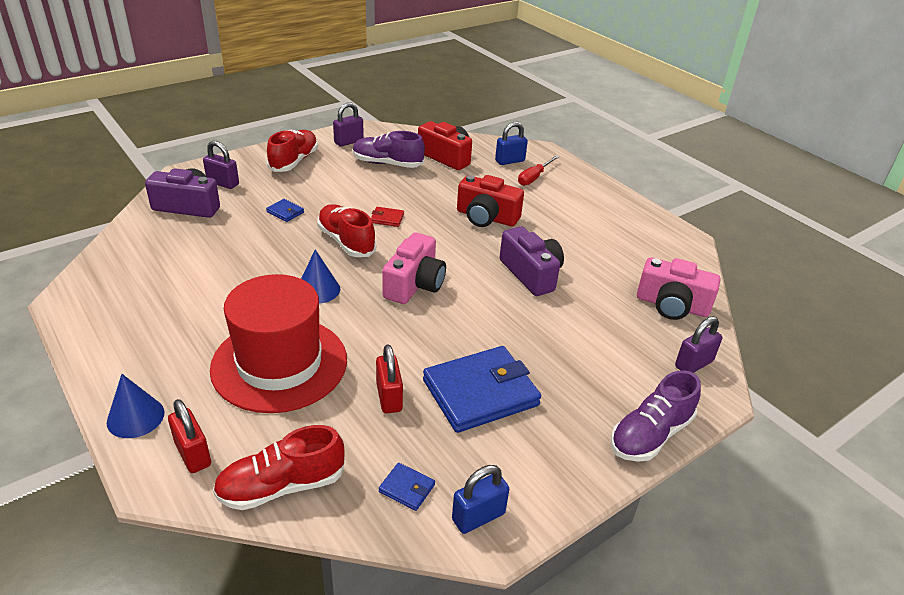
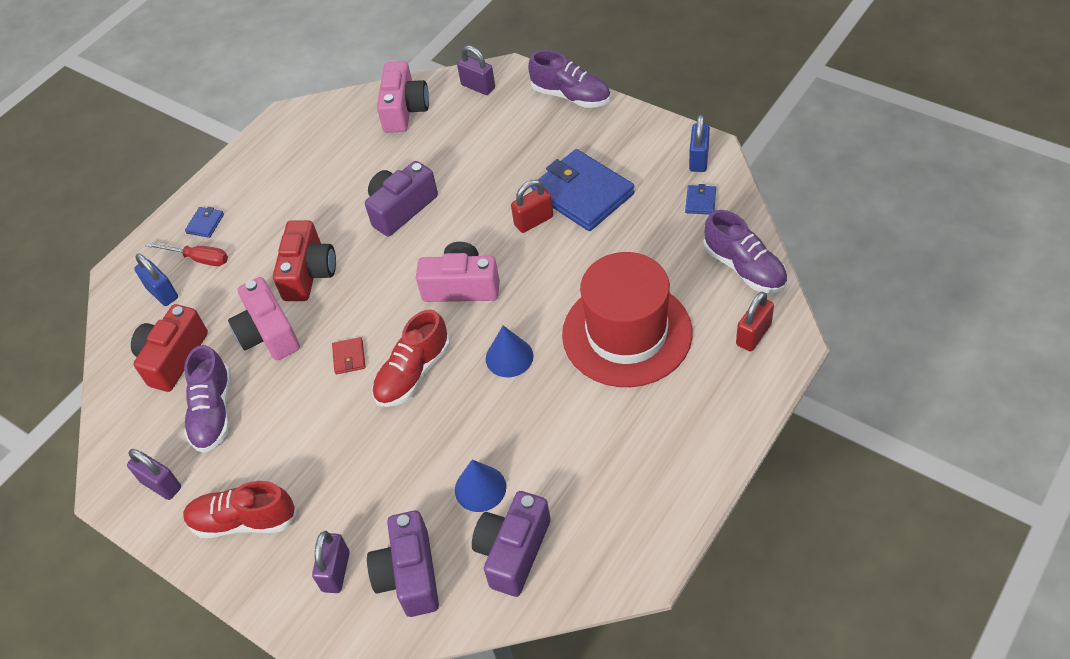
camera: 100 degrees left, 15 degrees up
blue cone [107,374,164,438] -> blue cone moved to [455,459,506,512]
red shoe [213,425,345,510] -> purple shoe [703,210,787,293]
blue wallet [266,199,304,222] -> blue wallet moved to [185,207,224,238]
red padlock [376,344,403,414] -> red padlock moved to [511,180,553,233]
blue padlock [452,465,509,534] -> blue padlock turned 60 degrees clockwise [689,115,710,172]
none -> pink camera [228,277,300,360]
none -> purple camera [472,491,551,597]

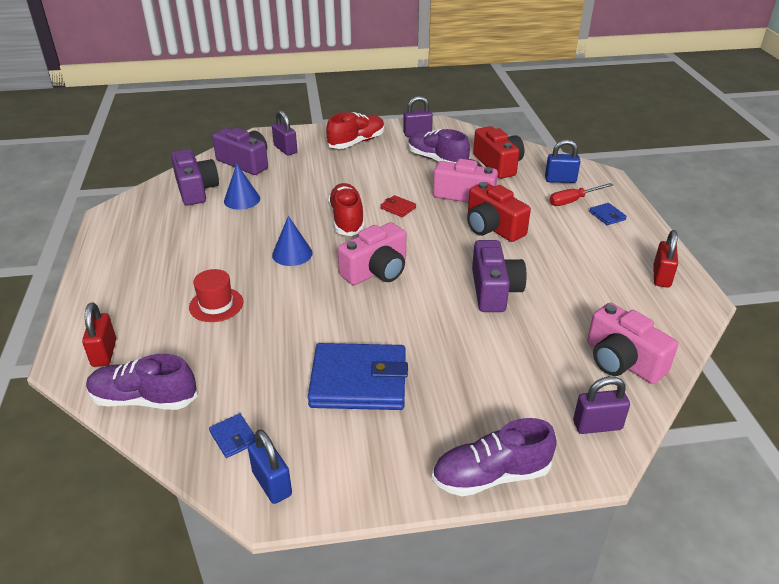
camera: 130 degrees right, 15 degrees down
red padlock [511,180,553,233] -> red padlock moved to [653,230,678,288]
red hat [562,252,692,387] -> red hat [189,269,243,322], size x0.45

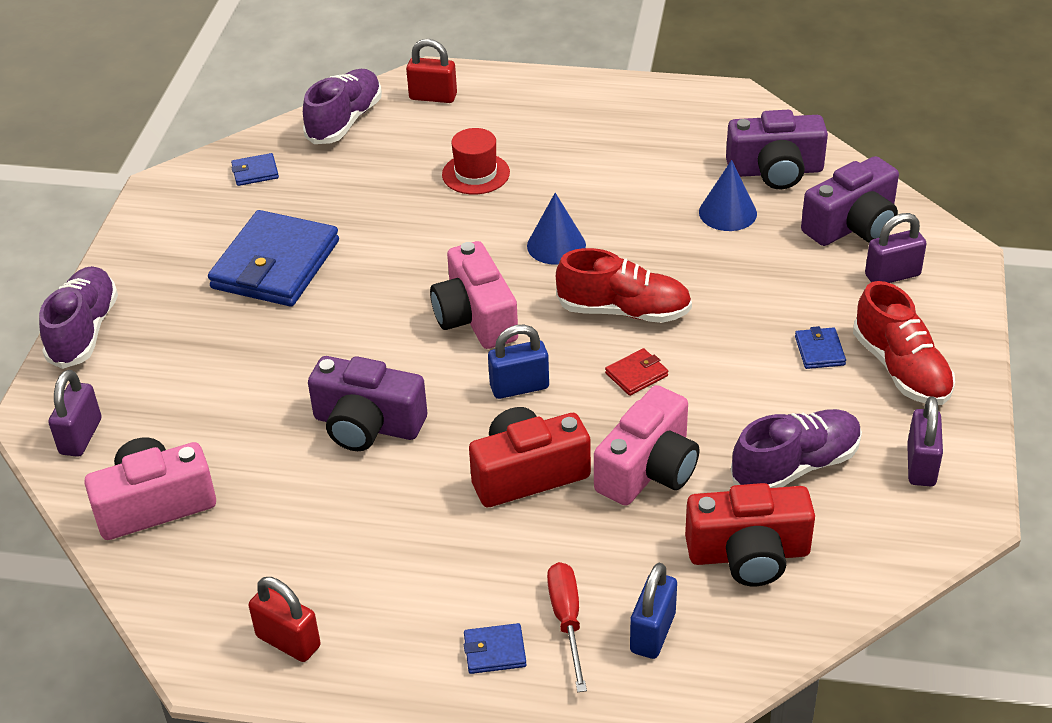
camera: 110 degrees right, 5 degrees up
blue padlock [248,429,292,504] -> blue padlock moved to [488,325,549,399]
none -> blue wallet [795,326,846,369]

